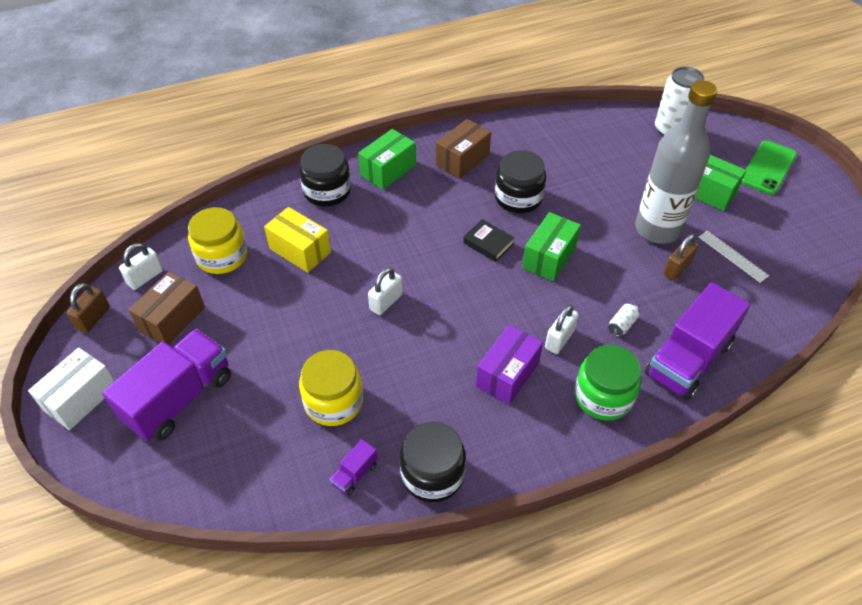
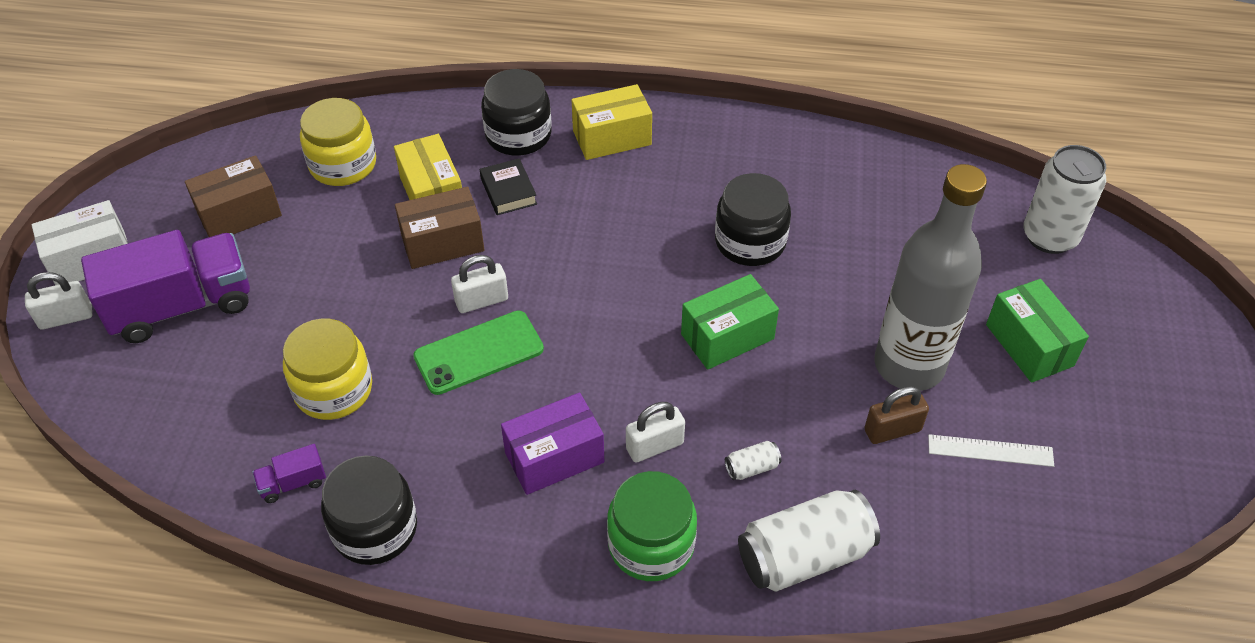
camera: 30 degrees right, 0 degrees up
brown padlock [67,283,110,333] -> none
white padlock [119,243,163,290] -> white padlock moved to [25,272,92,330]
green box [358,129,416,190] -> yellow box [572,84,652,160]
brown box [436,119,491,179] -> brown box moved to [395,187,484,269]
black book [463,219,515,262] -> black book moved to [480,158,537,215]
purple truck [644,282,750,400] -> white can [738,490,880,592]
white ruler [699,230,769,283] -> white ruler turned 75 degrees counterclockwise [928,434,1054,467]
green phone [741,140,797,195] -> green phone moved to [413,311,544,395]

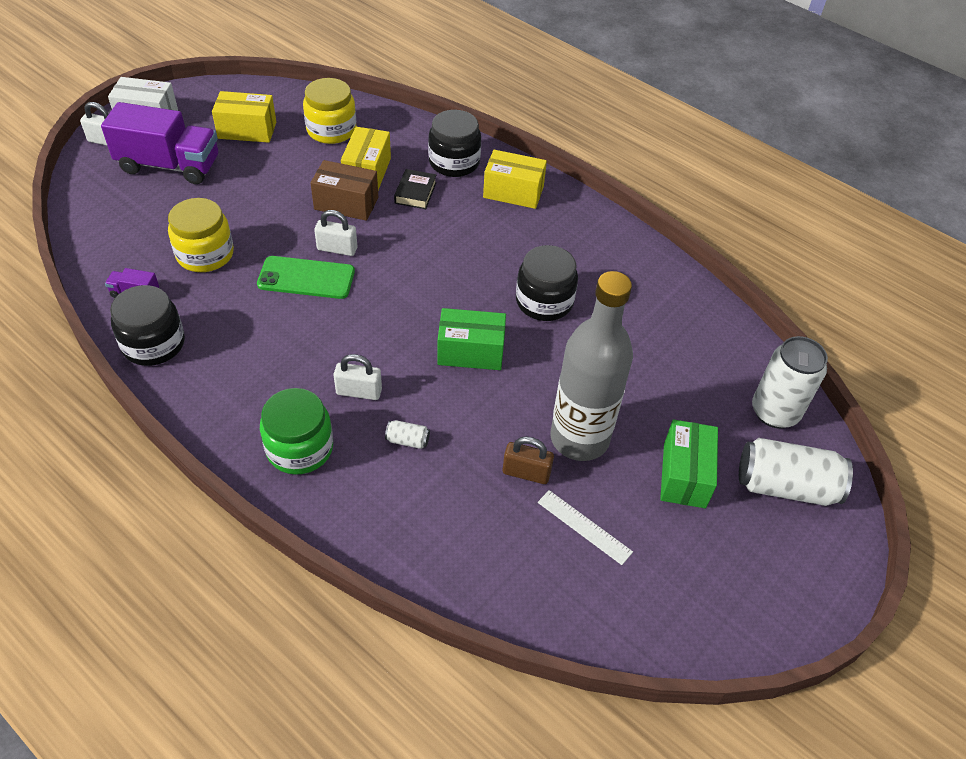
camera: 30 degrees right, 0 degrees up
brown box [185,155,282,237] -> yellow box [212,91,276,143]
purple box [501,392,604,495] -> none
white can [738,490,880,592] -> white can moved to [739,438,853,506]

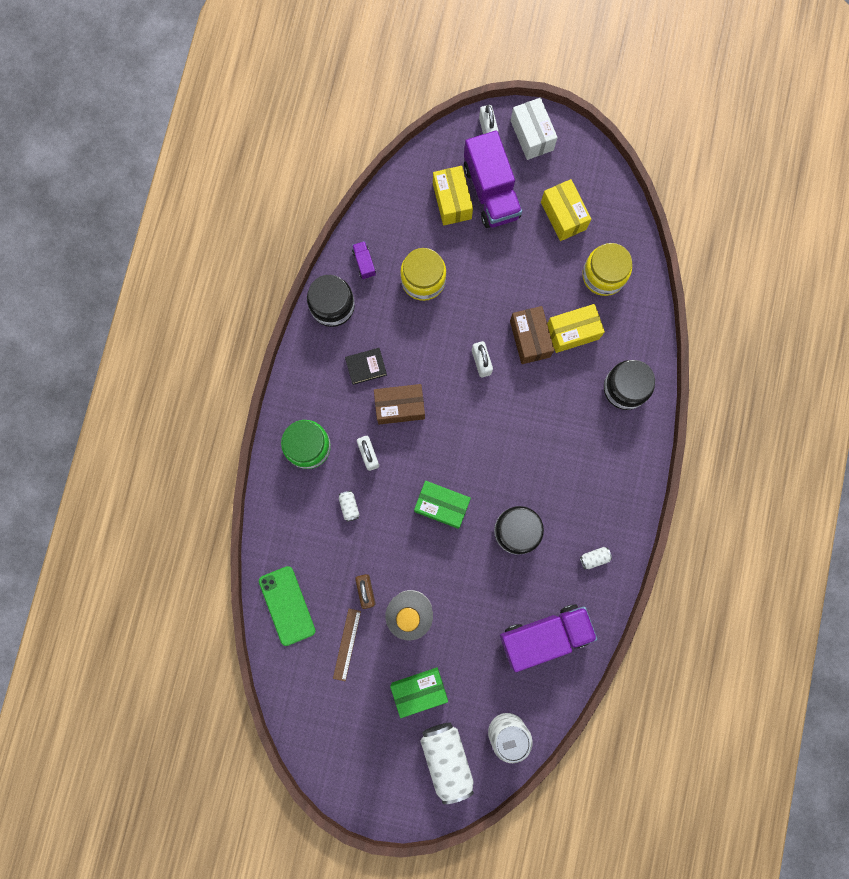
camera: 65 degrees right, 30 degrees up
green phone [257,256,355,299] -> green phone moved to [259,566,316,646]
black book [394,169,437,209] -> black book moved to [345,348,387,385]
green box [437,308,506,370] -> green box turned 45 degrees counterclockwise [414,481,471,529]
yellow box [483,150,547,209] -> yellow box moved to [433,166,473,226]
white ruler [538,490,633,565] -> brown ruler [333,609,361,681]
none -> brown box [374,384,425,425]
none -> purple truck [500,605,597,672]
none -> white can [580,547,612,569]

